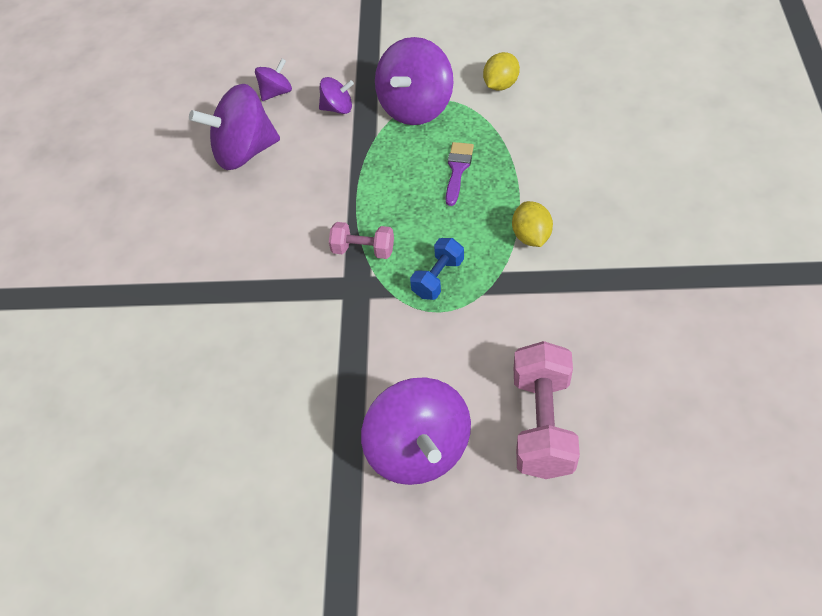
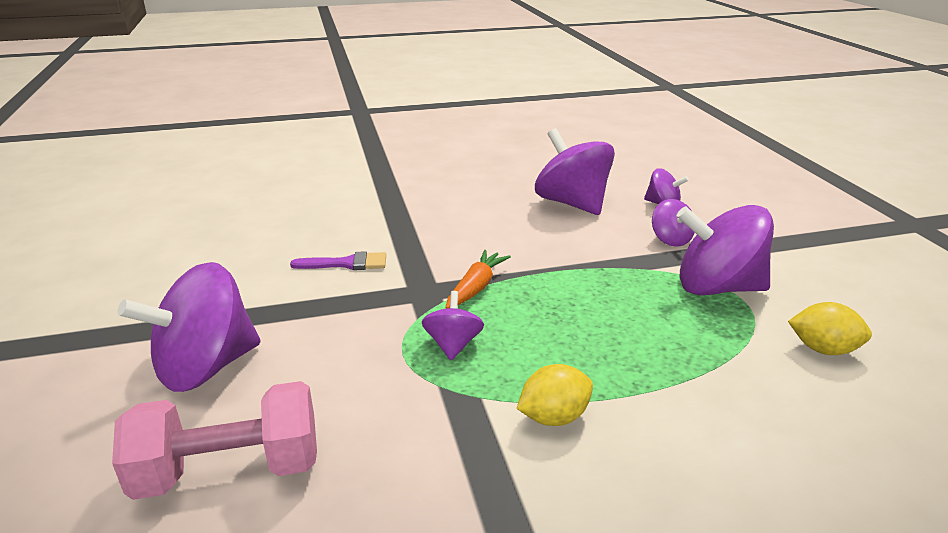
camera: 70 degrees right, 25 degrees down
pink dumbbell [329,222,394,259] -> orange carrot [445,250,511,309]
blue dumbbell [410,238,464,300] -> purple spinning top [422,291,484,360]
purple brush [446,142,474,206] -> purple brush moved to [290,251,386,270]

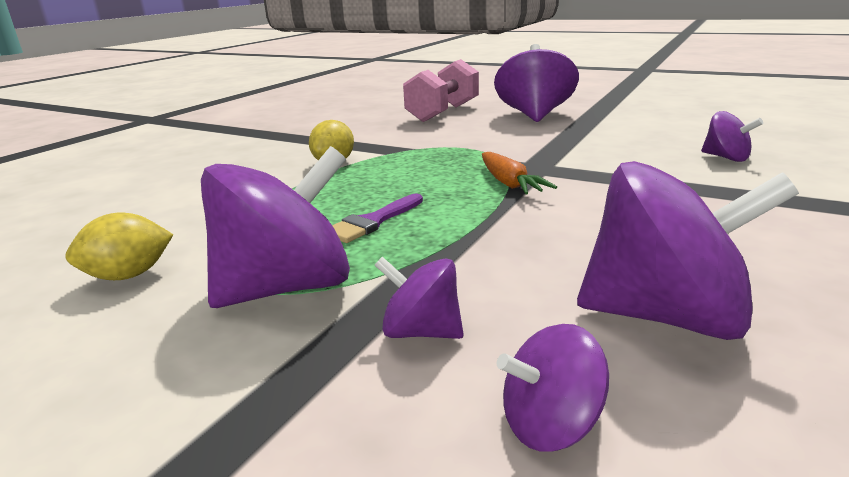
camera: 135 degrees right, 5 degrees down
purple brush [290,251,386,270] -> purple brush moved to [332,194,423,243]
purple spinning top [422,291,484,360] -> purple spinning top moved to [701,111,763,162]

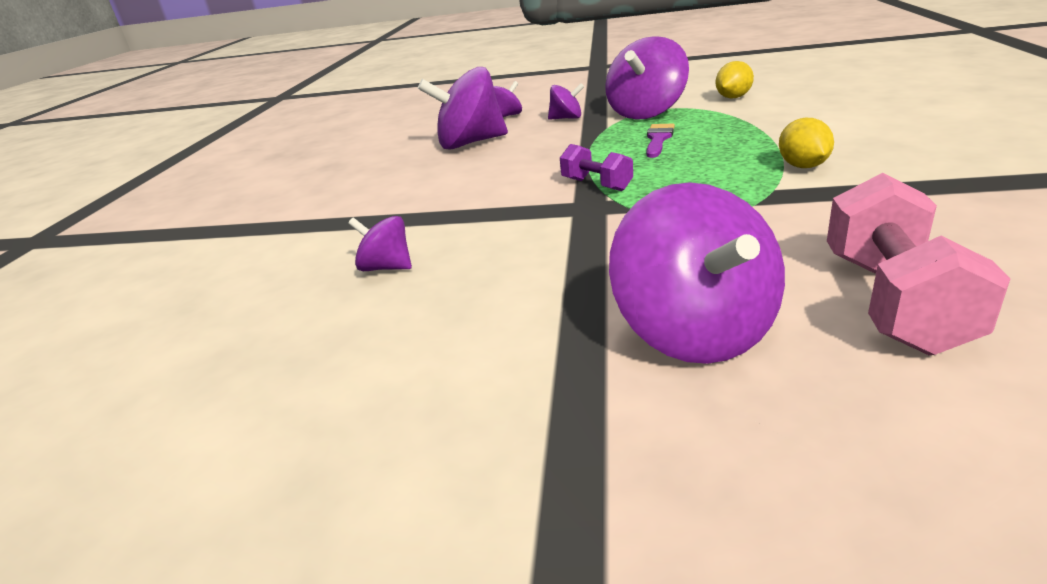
camera: 160 degrees right, 5 degrees up
orange carrot [482,152,557,195] -> purple dumbbell [560,144,633,191]

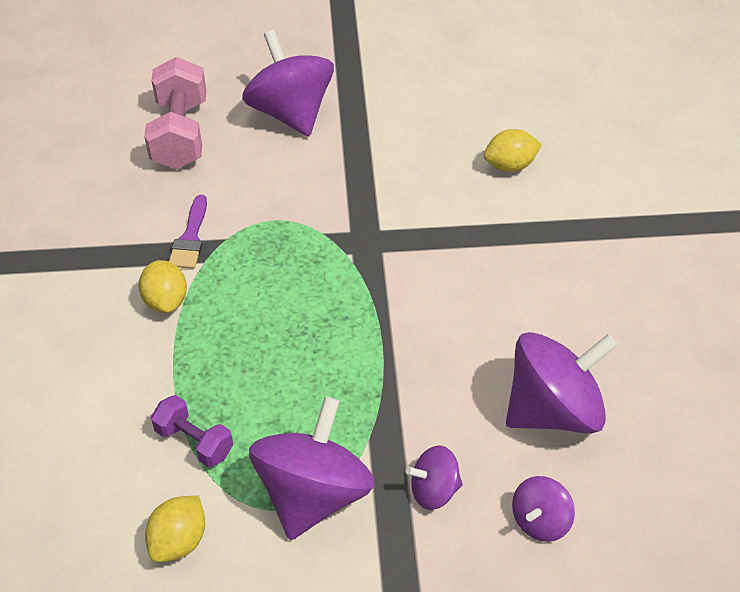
camera: 165 degrees right, 20 degrees up
purple spinning top [348,216,412,271] -> yellow lemon [484,129,542,172]
purple dumbbell [560,144,633,191] -> purple dumbbell moved to [151,395,233,467]
purple brush [647,124,675,158] -> purple brush moved to [169,195,207,269]

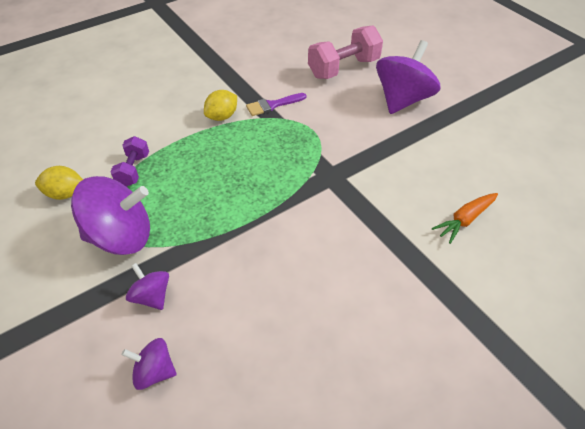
camera: 60 degrees right, 0 degrees up
yellow lemon [484,129,542,172] -> orange carrot [432,193,498,244]
purple spinning top [506,332,618,434] -> none

